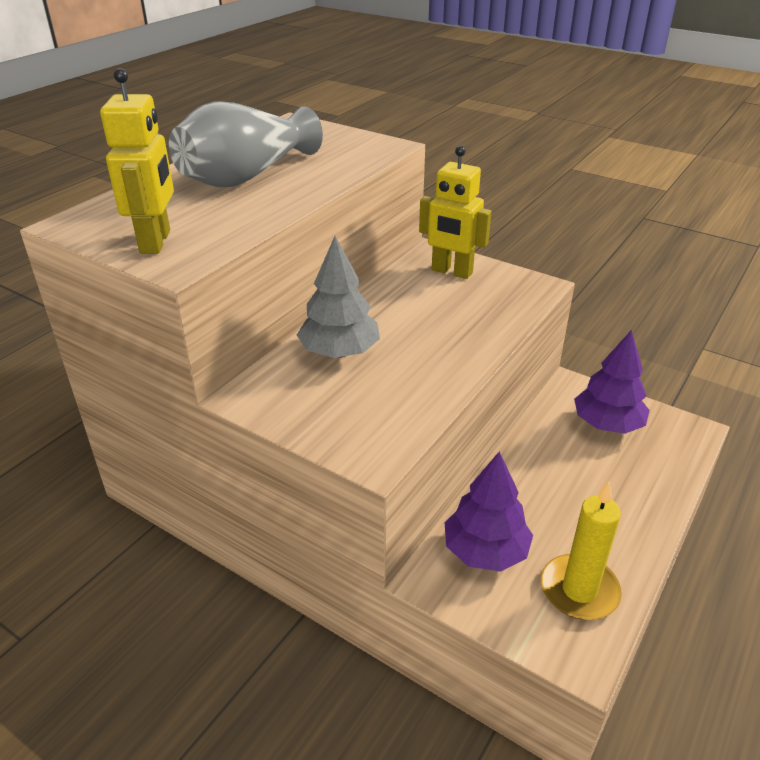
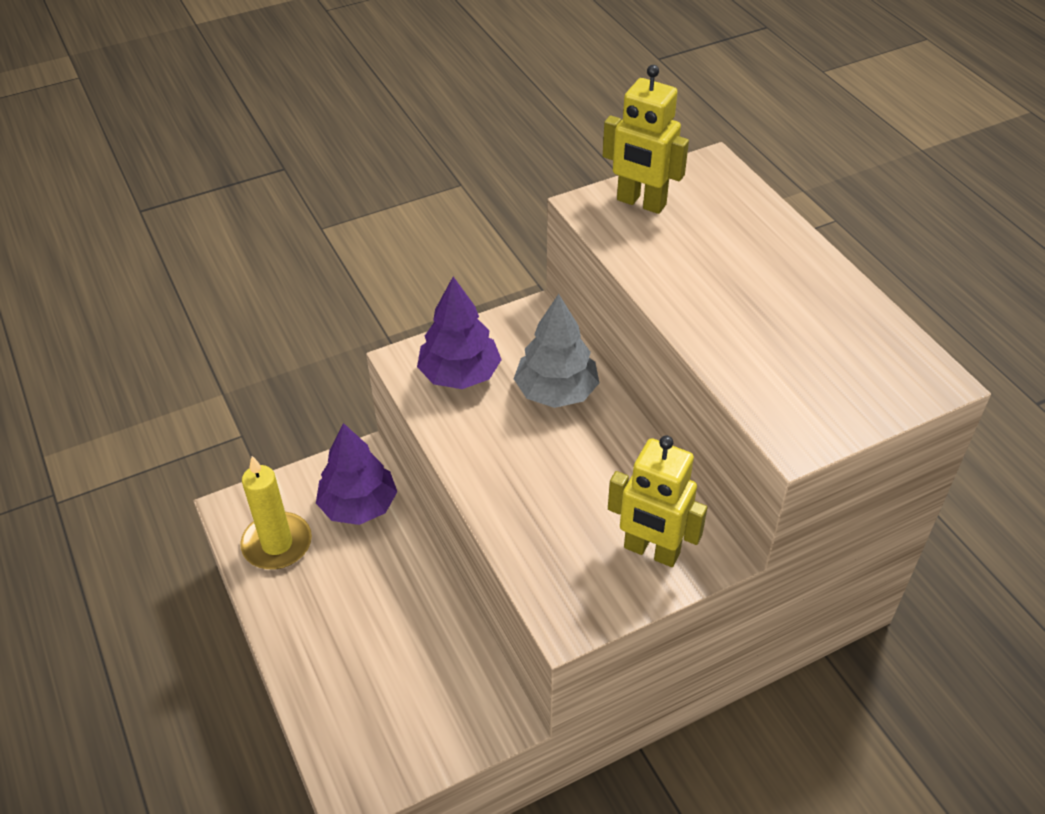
camera: 120 degrees right, 10 degrees up
grey vase [169,101,323,187] -> none
yellow robot [419,146,492,279] -> yellow robot turned 120 degrees counterclockwise [608,435,707,567]
purple tree [574,330,650,434] -> purple tree moved to [417,277,502,389]

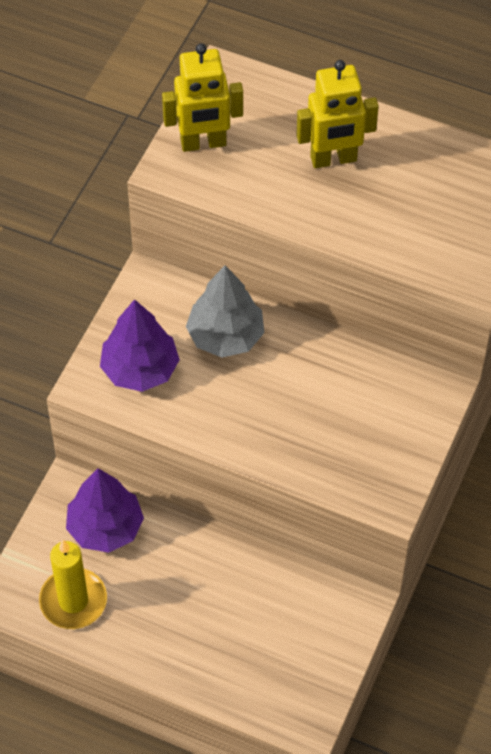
camera: 40 degrees left, 10 degrees up
yellow robot [608,435,707,567] -> yellow robot moved to [296,60,379,168]

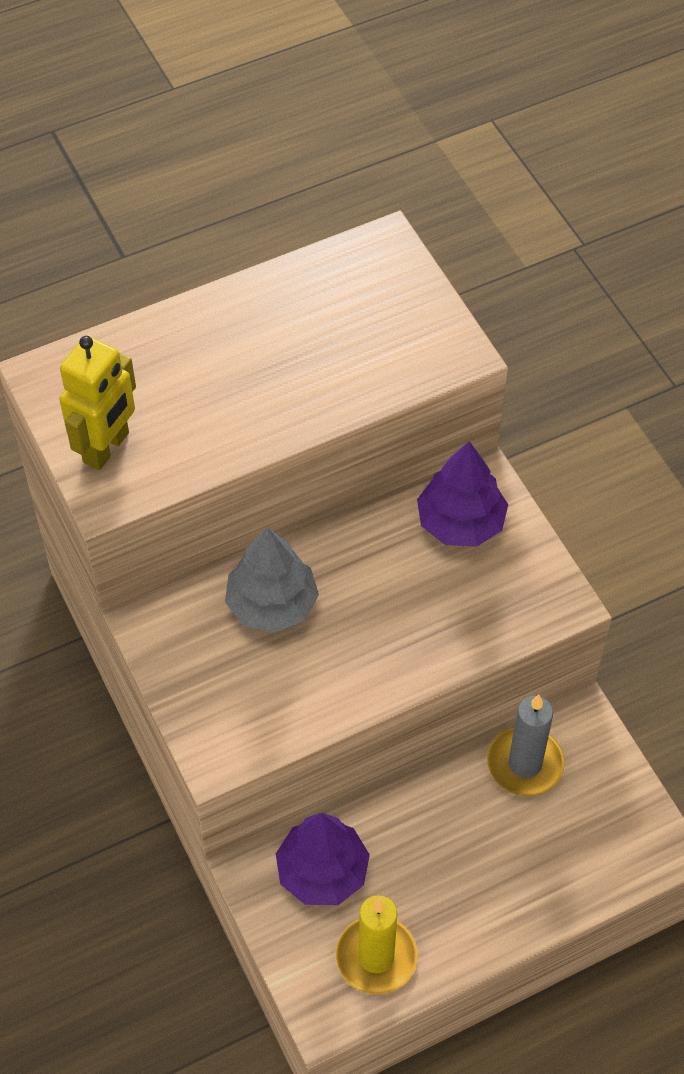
camera: 50 degrees left, 0 degrees up
purple tree [100,299,180,392] -> purple tree moved to [417,441,508,547]
yellow robot [296,60,379,168] -> none
none -> grey candle [487,695,565,796]

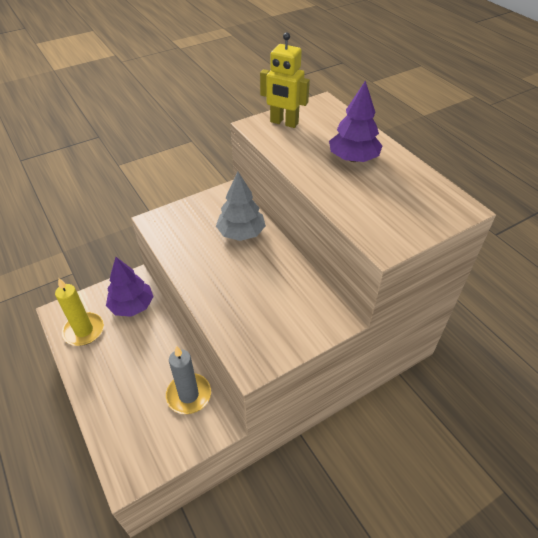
camera: 85 degrees right, 10 degrees down
purple tree [417,441,508,547] -> purple tree moved to [329,80,382,162]

